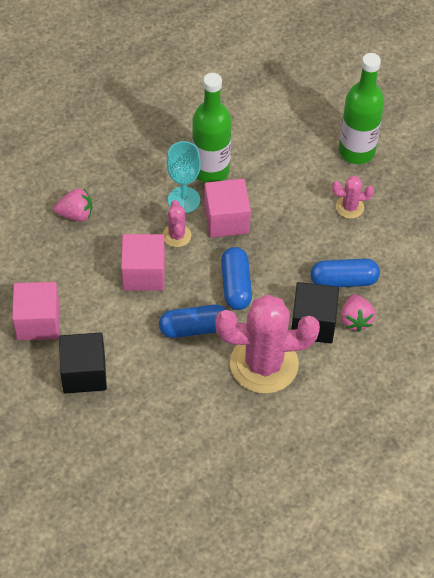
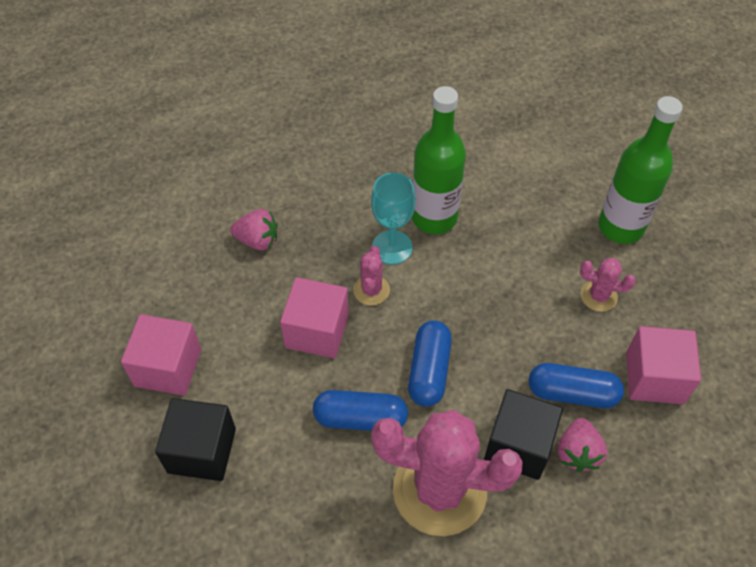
camera: 15 degrees right, 0 degrees up
pink cube [204,179,251,238] -> pink cube moved to [626,326,701,404]

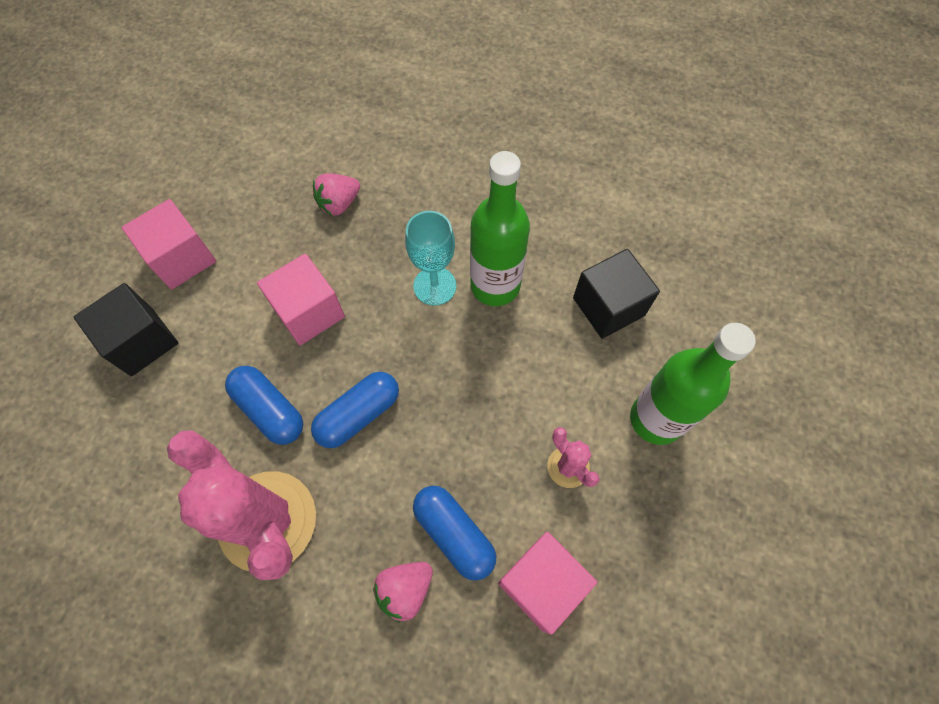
camera: 40 degrees right, 10 degrees up
pink strawberry [230,209,278,251] -> pink strawberry turned 90 degrees clockwise [313,173,360,216]
pink cactus [353,246,390,305] -> none
black cube [484,389,563,480] -> black cube moved to [573,249,660,339]

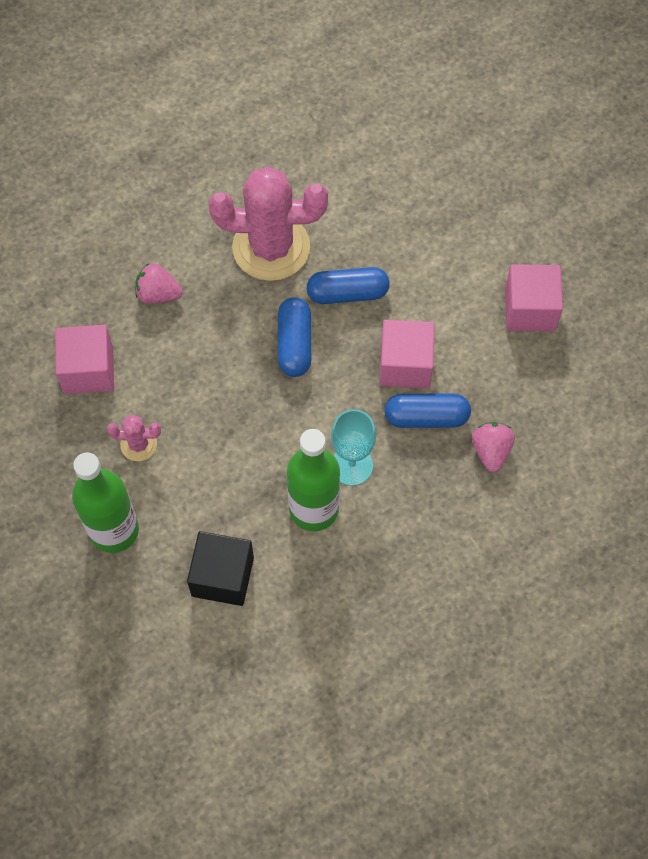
camera: 130 degrees right, 0 degrees up
black cube [74,283,178,376] -> none
pink strawberry [373,562,433,623] -> pink strawberry turned 75 degrees counterclockwise [135,263,183,304]
blue capsule [413,486,496,581] -> blue capsule moved to [384,393,471,428]

